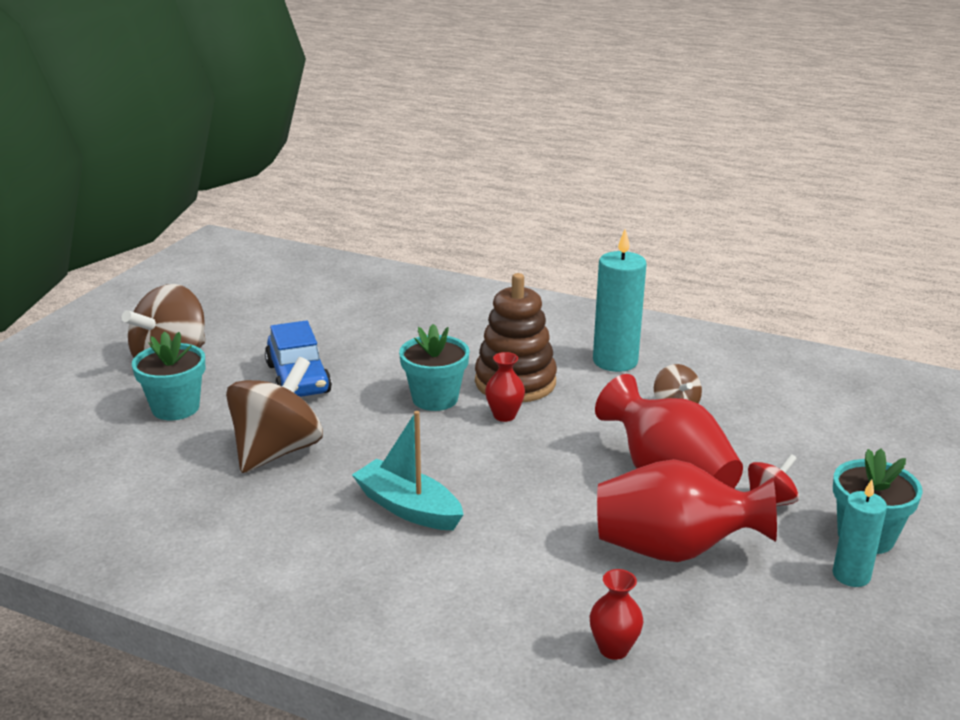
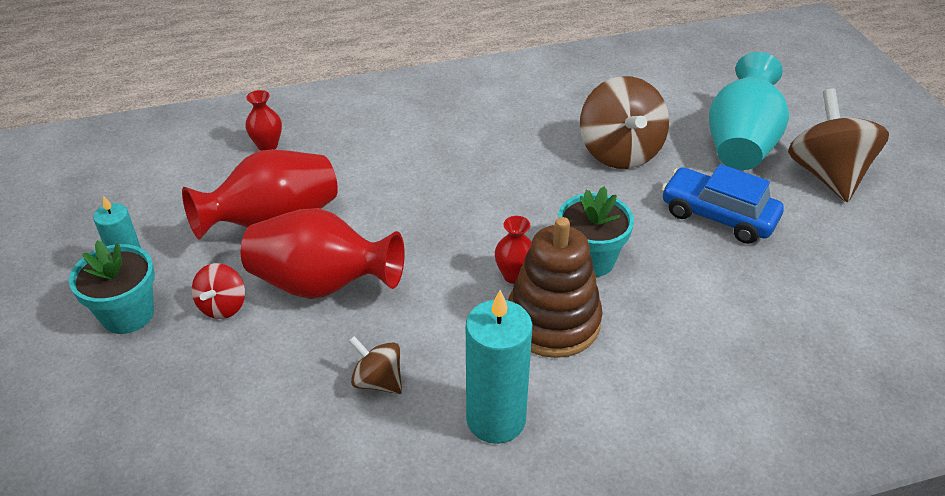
camera: 140 degrees right, 15 degrees up
turquoise flower pot [132,331,205,420] -> turquoise vase [709,52,789,170]
turquoise boat [352,411,464,530] -> none

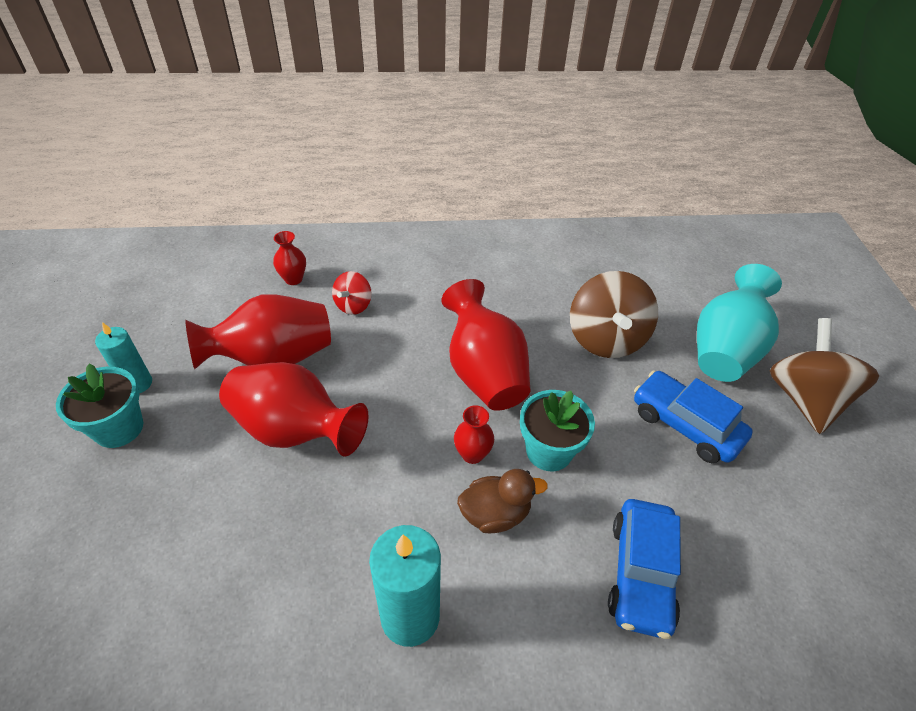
camera: 10 degrees right, 5 degrees up
red spinning top [192,263,245,319] -> red spinning top moved to [332,271,372,315]
brown spinning top [349,336,402,394] -> none
brown stacking toy [508,217,603,358] -> brown duck [457,469,548,533]
none -> red vase [441,279,530,411]
none -> blue car [608,499,681,639]

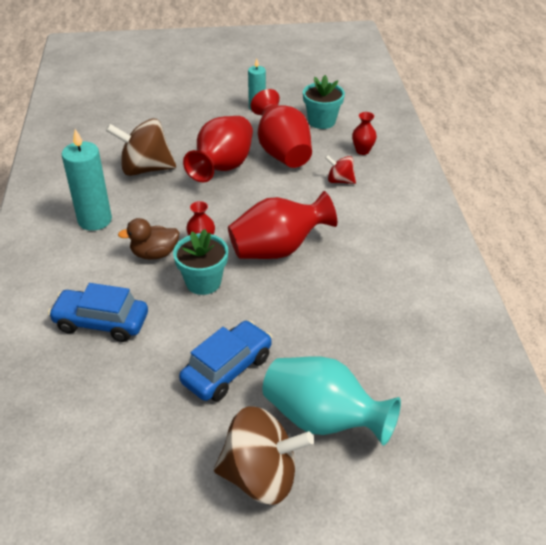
camera: 90 degrees right, 5 degrees down
turquoise flower pot [56,364,143,448] -> turquoise flower pot moved to [303,75,345,129]
brown duck [457,469,548,533] -> brown duck turned 90 degrees clockwise [118,218,179,260]
brown spinning top [570,271,658,358] -> brown spinning top moved to [106,118,176,176]

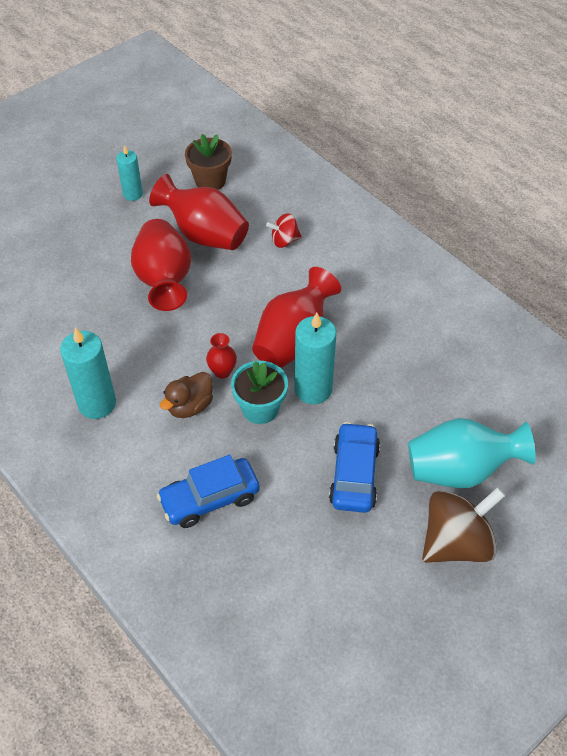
camera: 35 degrees left, 10 degrees up
brown spinning top [106,118,176,176] -> none
turquoise flower pot [303,75,345,129] -> brown flower pot [185,134,232,190]
red vase [352,112,377,155] -> none
none -> turquoise candle [294,312,336,404]

